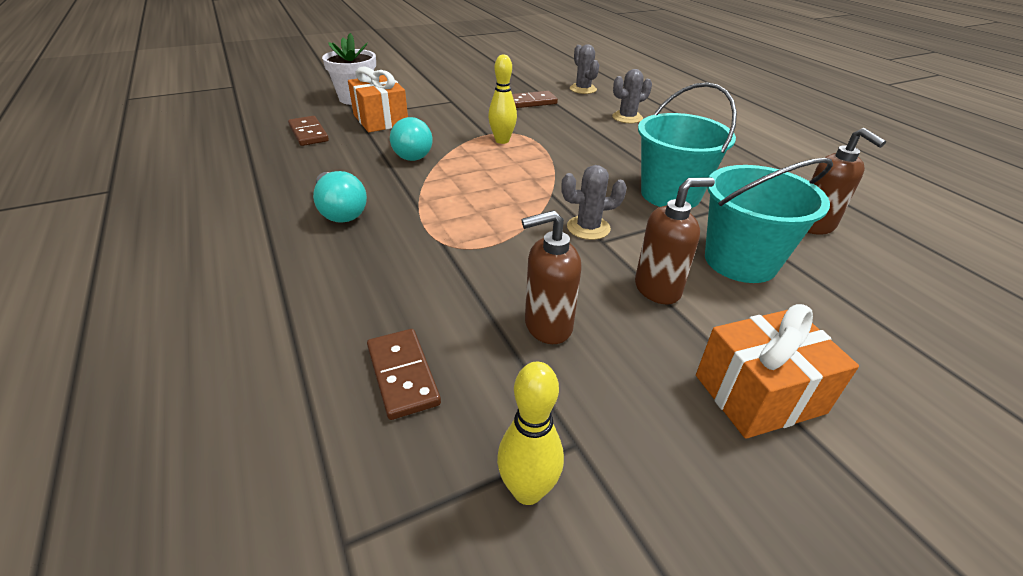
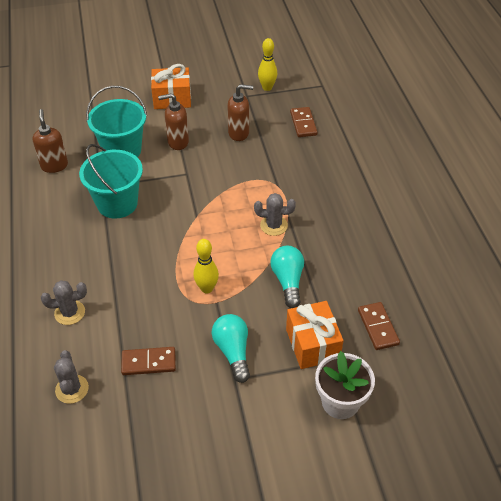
camera: 165 degrees left, 10 degrees up
turquoise light bulb [313,171,367,223] -> turquoise light bulb moved to [211,314,250,383]
grey cactus [561,165,627,240] -> grey cactus moved to [254,193,296,236]

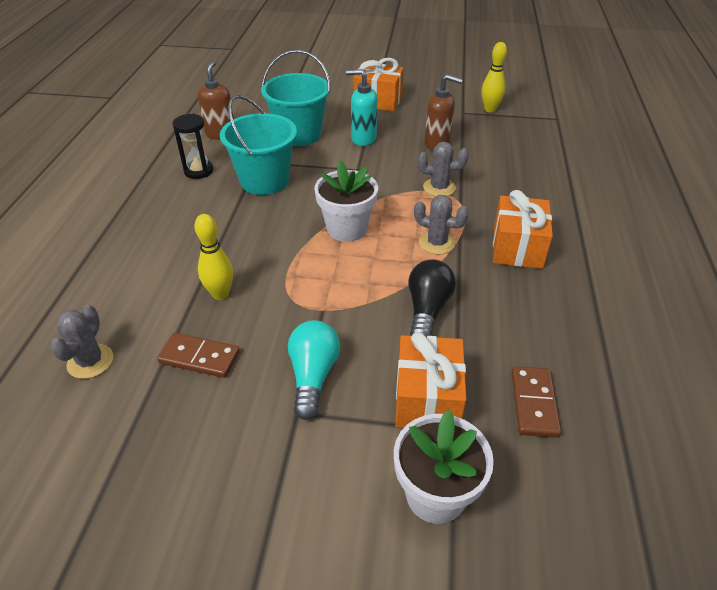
camera: 20 degrees right, 5 degrees down
grey cactus [41,280,87,325] -> grey cactus moved to [418,142,469,196]
brown soap dispenser [158,93,189,150] -> turquoise soap dispenser [346,69,378,146]
yellow bowling pin [193,239,219,294] -> yellow bowling pin moved to [194,214,233,300]
turquoise light bulb [270,246,304,308] -> black light bulb [408,259,456,337]
brown domino [290,107,318,137] -> none
none -> black hourglass [172,114,213,179]
none -> white flower pot [315,160,378,242]
none -> orange gift [493,190,553,269]

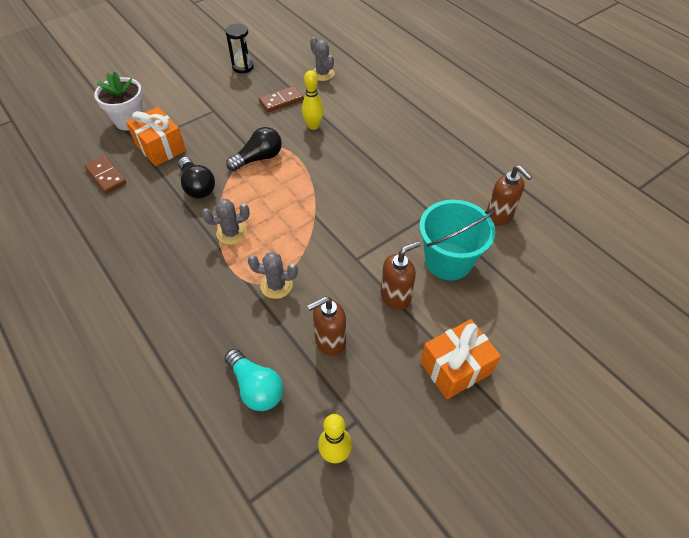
camera: 135 degrees right, 10 degrees up
black hourglass [172,114,213,179] -> black hourglass moved to [225,24,254,73]
turquoise bucket [220,95,297,195] -> none
turquoise light bulb [288,320,340,420] -> turquoise light bulb moved to [224,349,283,411]
white flower pot [315,160,378,242] -> none
turquoise soap dispenser [346,69,378,146] -> brown soap dispenser [381,241,420,310]
grey cactus [418,142,469,196] -> grey cactus turned 45 degrees clockwise [248,252,298,299]
orange gift [493,190,553,269] -> none
none -> black light bulb [226,127,282,171]

